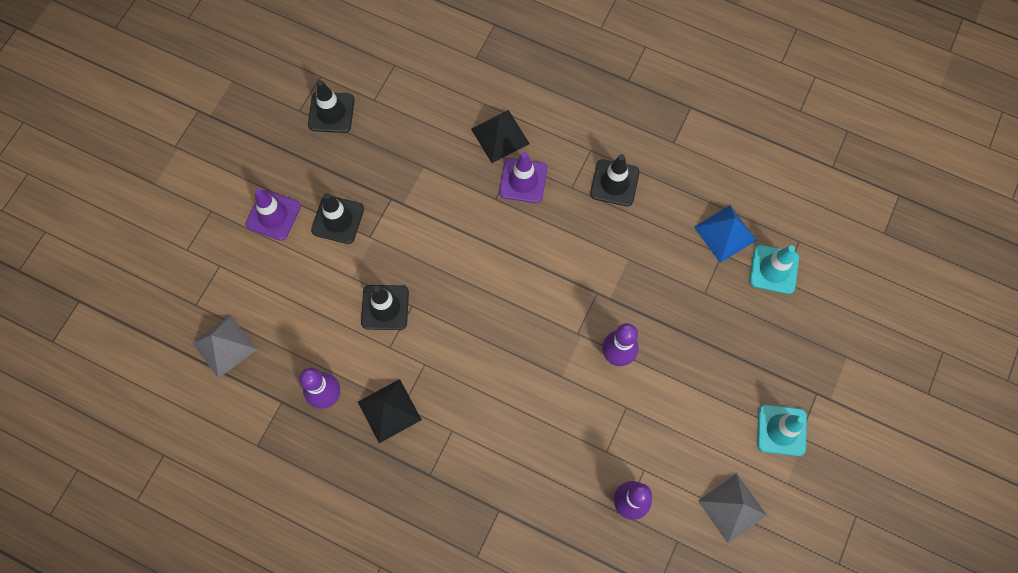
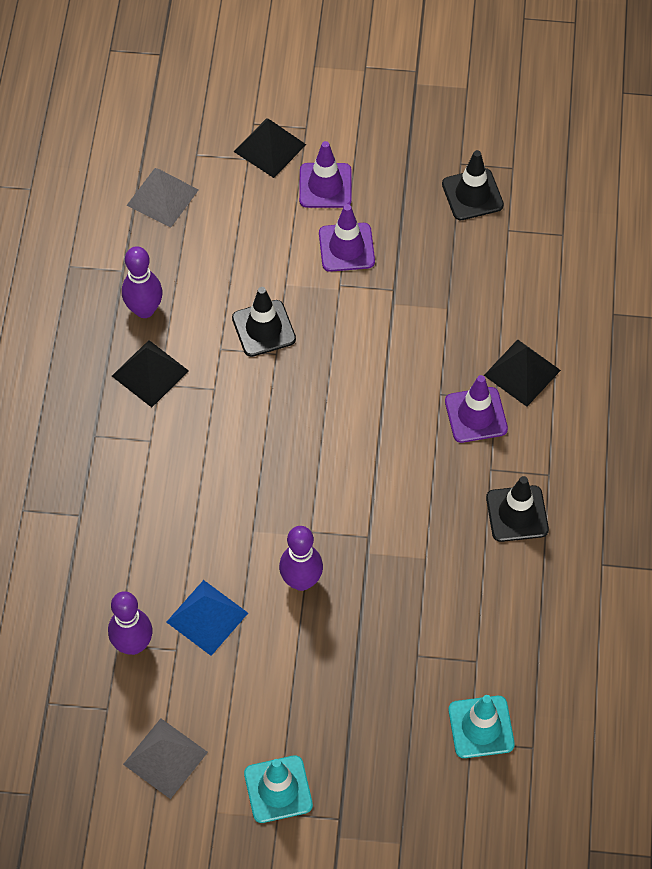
camera: 70 degrees right, 10 degrees down
black traffic cone [311,193,364,244] -> purple traffic cone [319,204,375,272]
blue pyramid [694,205,757,263] -> blue pyramid moved to [167,580,248,656]
none -> black pyramid [234,119,306,178]

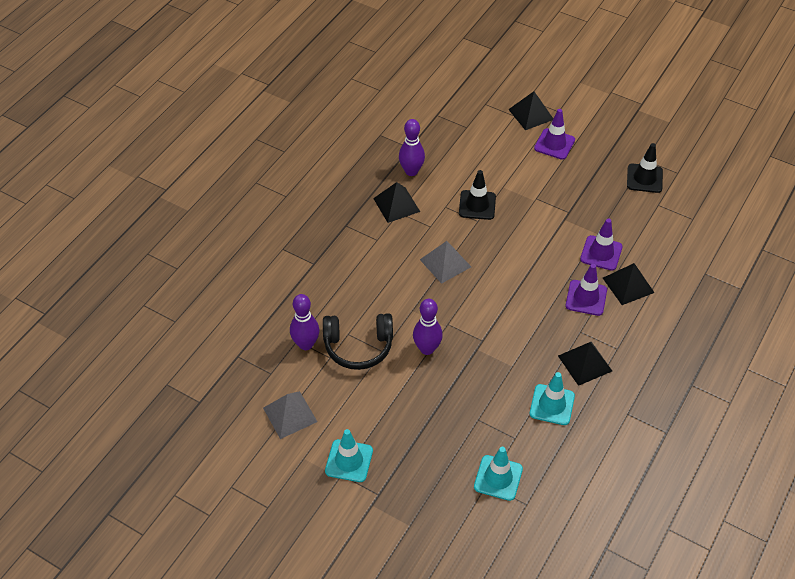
camera: 25 degrees right, 10 degrees down
grey pyramid [126,168,198,228] -> grey pyramid moved to [420,241,471,284]
blue pyramid [167,580,248,656] -> black headphones [323,313,393,370]
purple traffic cone [319,204,375,272] -> purple traffic cone moved to [580,218,623,271]
black traffic cone [486,476,549,542] -> black pyramid [558,342,612,386]
none -> turquoise traffic cone [530,372,575,425]

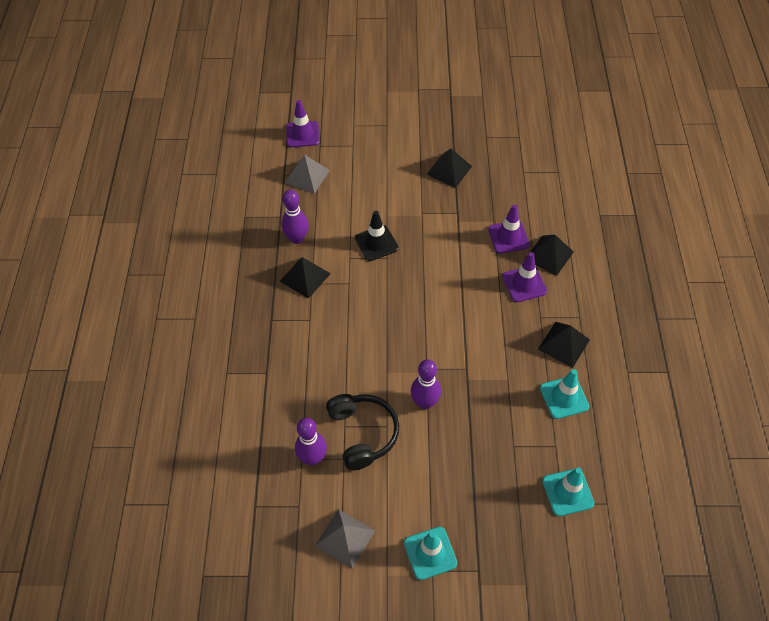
camera: 30 degrees left, 5 degrees up
black headphones [323,313,393,370] -> black headphones turned 75 degrees counterclockwise [326,394,399,471]
grey pyramid [420,241,471,284] -> grey pyramid moved to [285,155,330,194]
black pyramid [508,91,553,130] -> black pyramid moved to [426,148,472,188]
purple traffic cone [534,109,575,160] -> purple traffic cone moved to [286,100,320,147]
black traffic cone [627,143,663,193] -> none

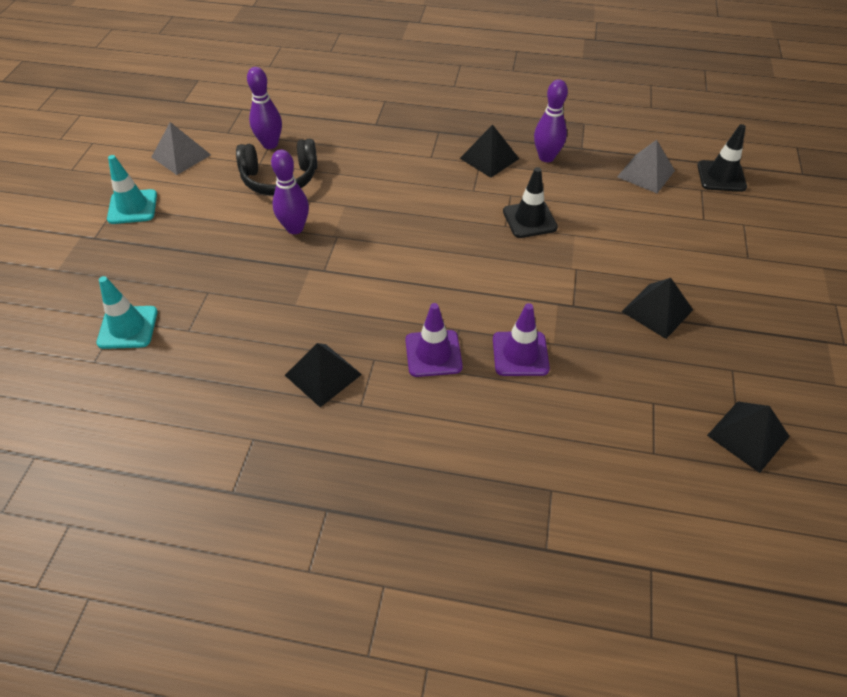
camera: 100 degrees right, 5 degrees down
purple traffic cone [286,100,320,147] -> black traffic cone [697,124,747,192]
black pyramid [525,235,574,276] -> black pyramid moved to [707,401,790,473]
turquoise traffic cone [540,369,589,419] -> none

